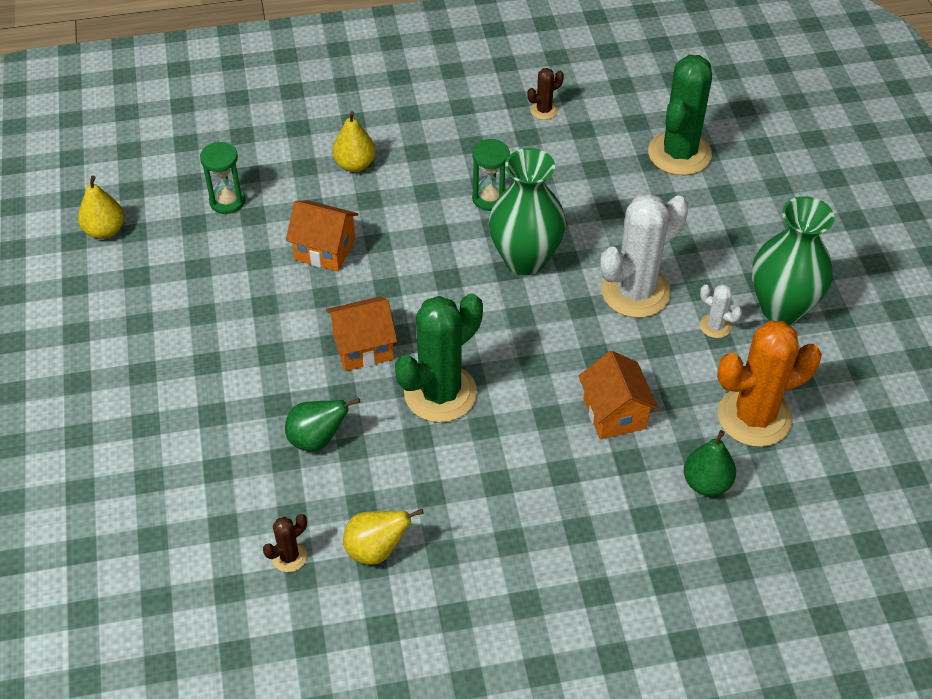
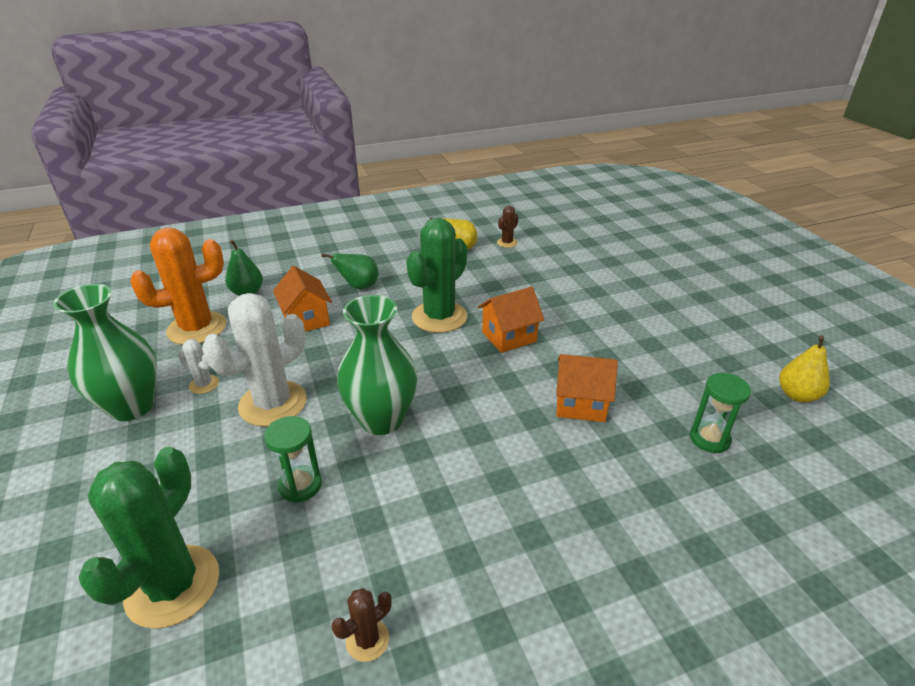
camera: 170 degrees right, 15 degrees down
green pear [285,398,360,451] -> green pear moved to [321,253,379,289]
yellow pear [332,111,376,172] -> none
green hourglass [472,139,510,211] -> green hourglass moved to [264,416,322,503]

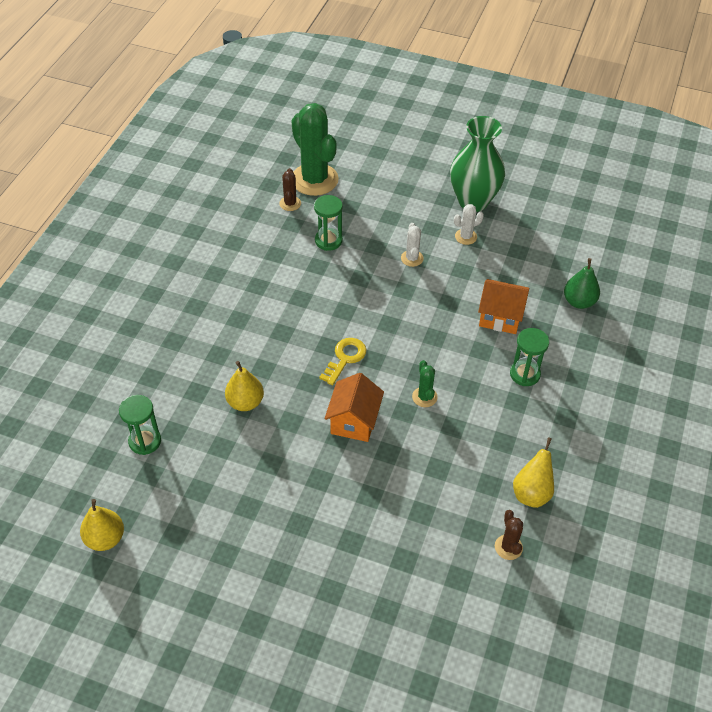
camera: 130 degrees right, 15 degrees up
orange cactus [130,228,226,345] -> none
white cactus [202,293,307,427] -> white cactus [401,223,424,267], size x0.45
green pear [321,253,379,289] -> green hourglass [510,328,549,386]
brown cactus [332,588,391,662] -> brown cactus moved to [279,168,301,211]
green vase [337,295,417,435] -> none
green cactus [406,218,467,333] -> green cactus [412,360,438,407], size x0.45
orange house [556,354,618,422] -> yellow pear [225,361,264,411]
none -> yellow key [319,338,367,385]

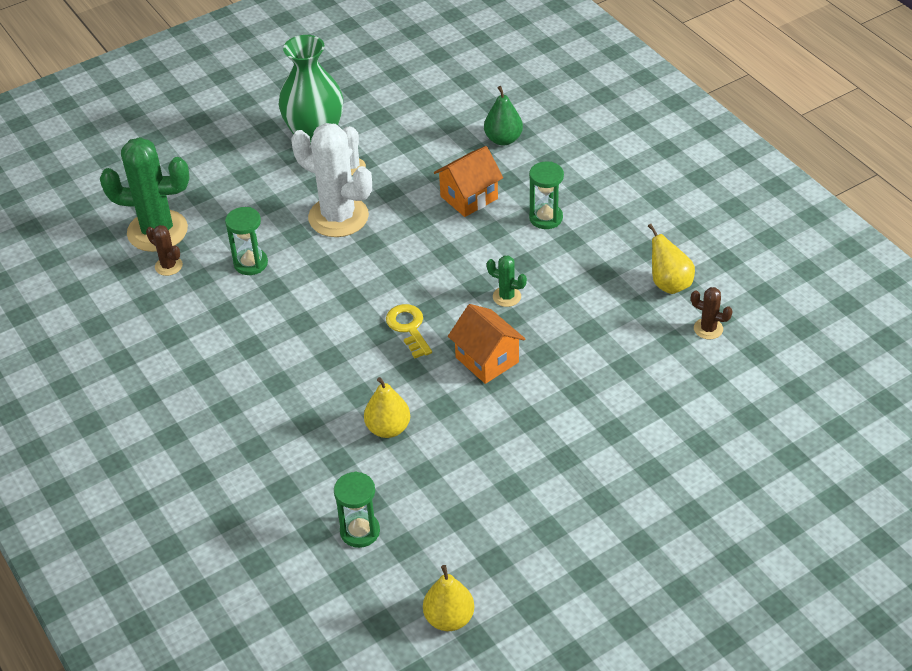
camera: 50 degrees left, 5 degrees down
white cactus [401,223,424,267] -> white cactus [291,123,372,237], size x2.23

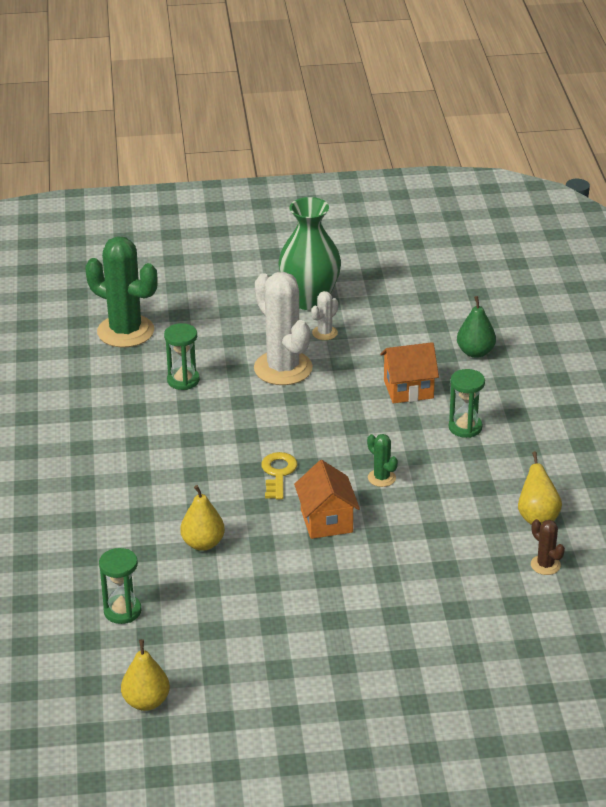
camera: 25 degrees right, 10 degrees down
brown cactus [146,225,183,276] -> none

